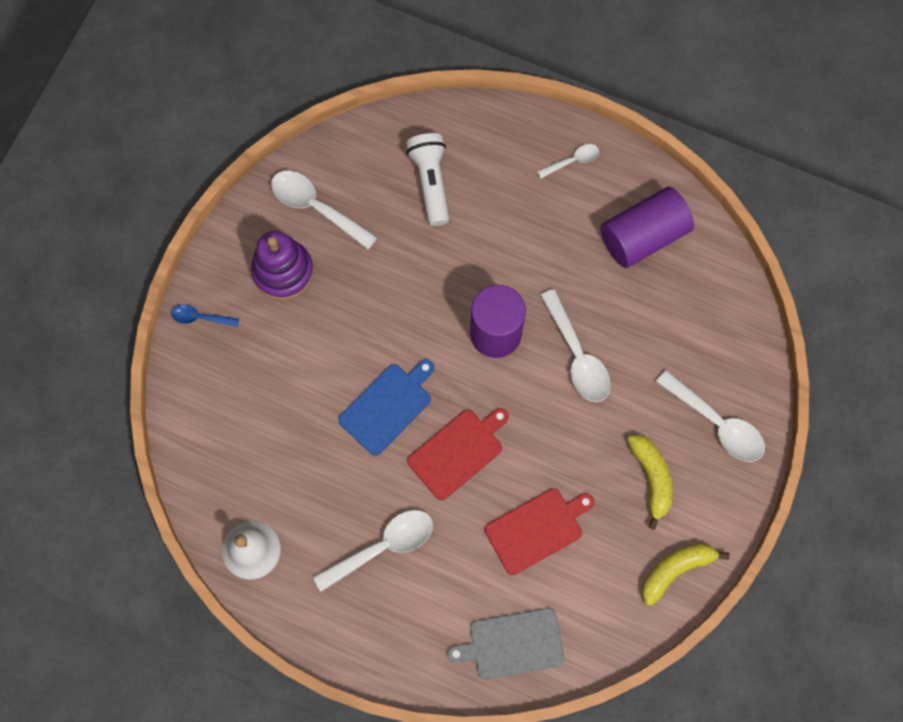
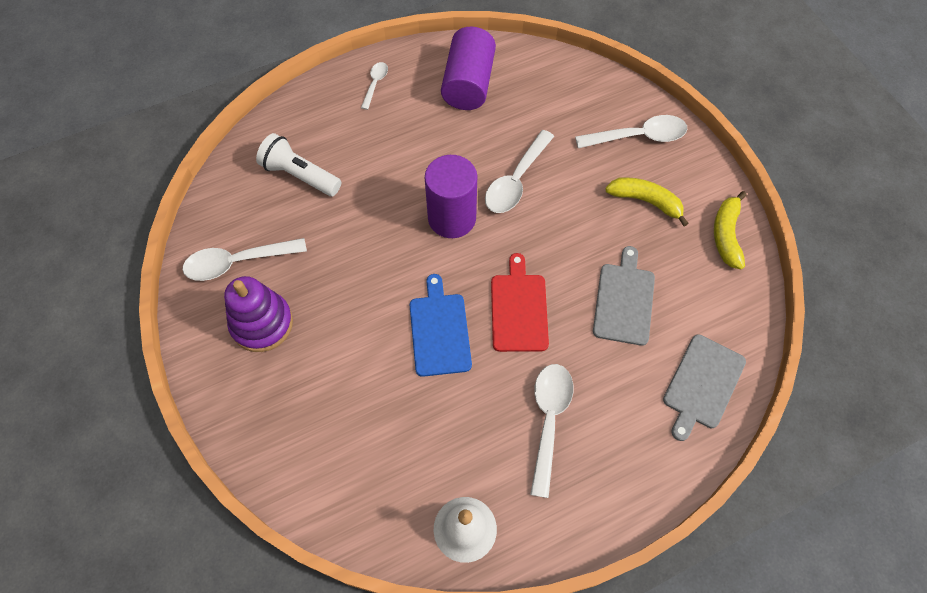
camera: 50 degrees left, 10 degrees down
blue spoon [171,305,239,327] -> none
red cutting board [485,488,595,575] -> grey cutting board [593,246,655,346]
white spoon [540,289,611,402] -> white spoon turned 105 degrees clockwise [485,130,554,213]

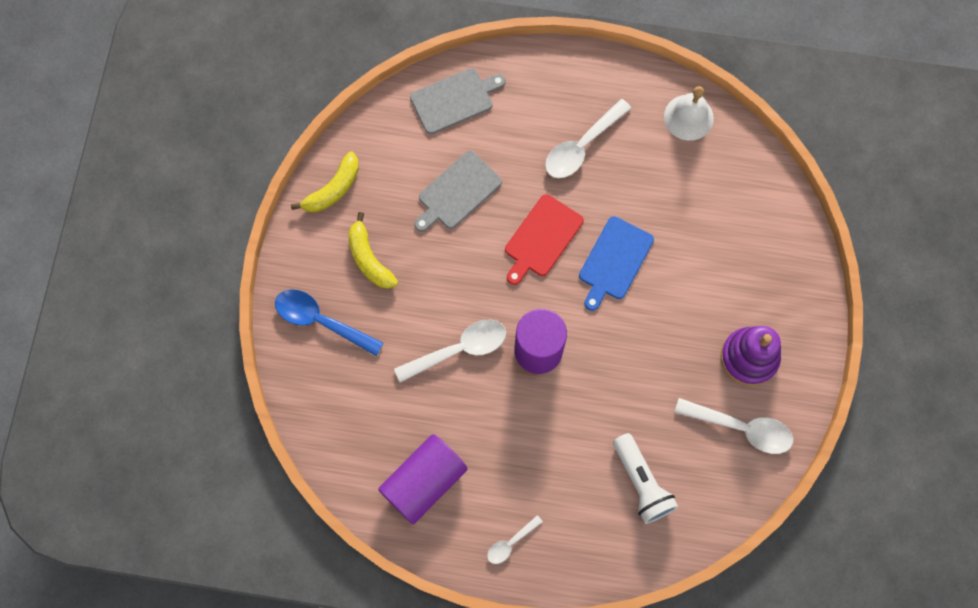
camera: 145 degrees left, 10 degrees up
white spoon [575,115,687,148] -> blue spoon [275,289,383,356]

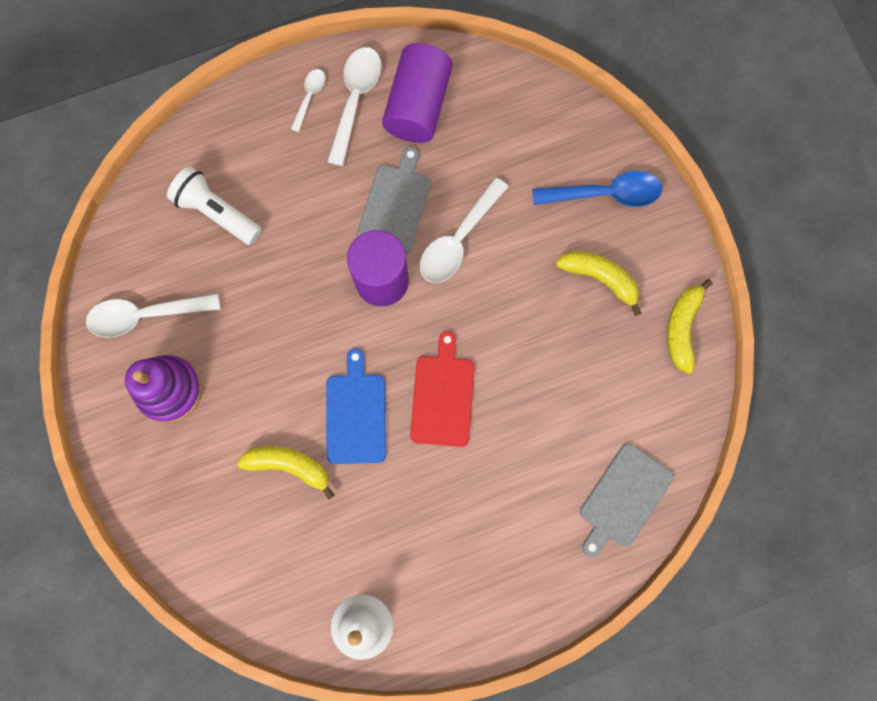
camera: 150 degrees right, 5 degrees up
grey cutting board [414,151,502,232] -> grey cutting board moved to [356,147,431,254]
white spoon [545,99,632,178] -> white spoon moved to [327,47,382,166]
none -> yellow banana [237,446,335,500]

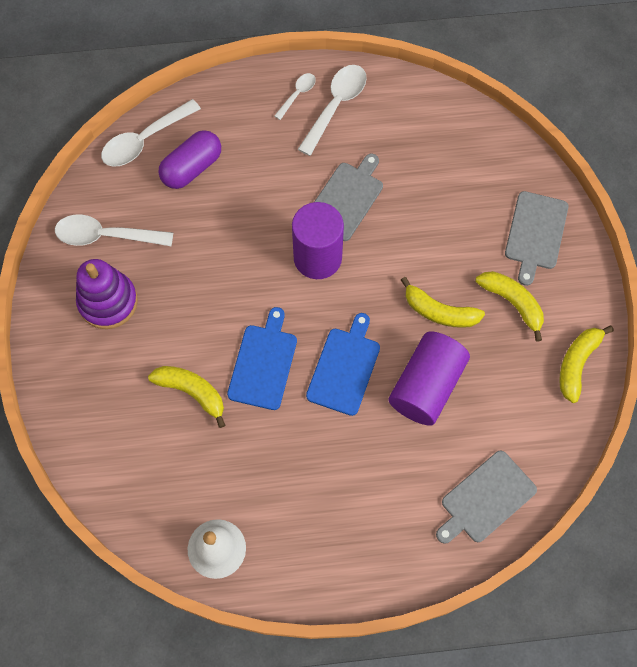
camera: 15 degrees right, 10 degrees down
white flashlight [167,166,262,245] -> purple capsule [158,130,221,189]
purple cylinder [382,43,453,143] -> purple cylinder moved to [388,331,470,426]
red cutting board [410,331,475,447] -> blue cutting board [306,313,380,416]
white spoon [420,177,509,283] -> white spoon moved to [101,99,201,167]
blue spoon [532,171,662,207] -> grey cutting board [505,191,568,286]
none -> yellow banana [401,277,485,328]

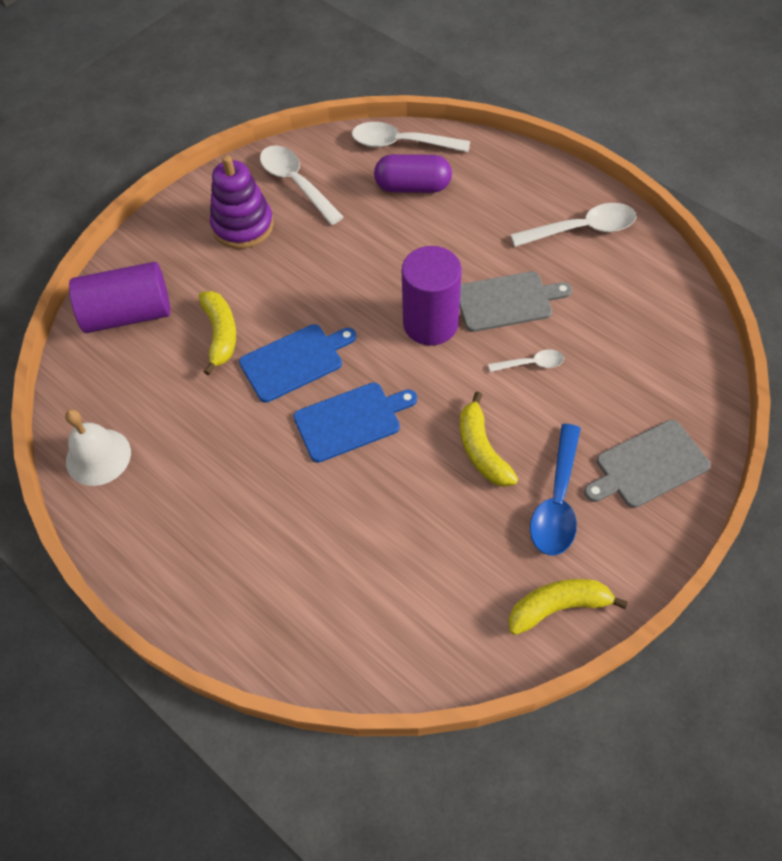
camera: 50 degrees right, 10 degrees down
white spoon [274,73,316,120] -> white spoon moved to [488,349,564,372]
purple cylinder [388,331,470,426] -> purple cylinder moved to [69,262,170,333]
grey cutting board [436,451,537,544] -> none
yellow banana [476,271,544,342] -> blue spoon [530,424,581,555]

